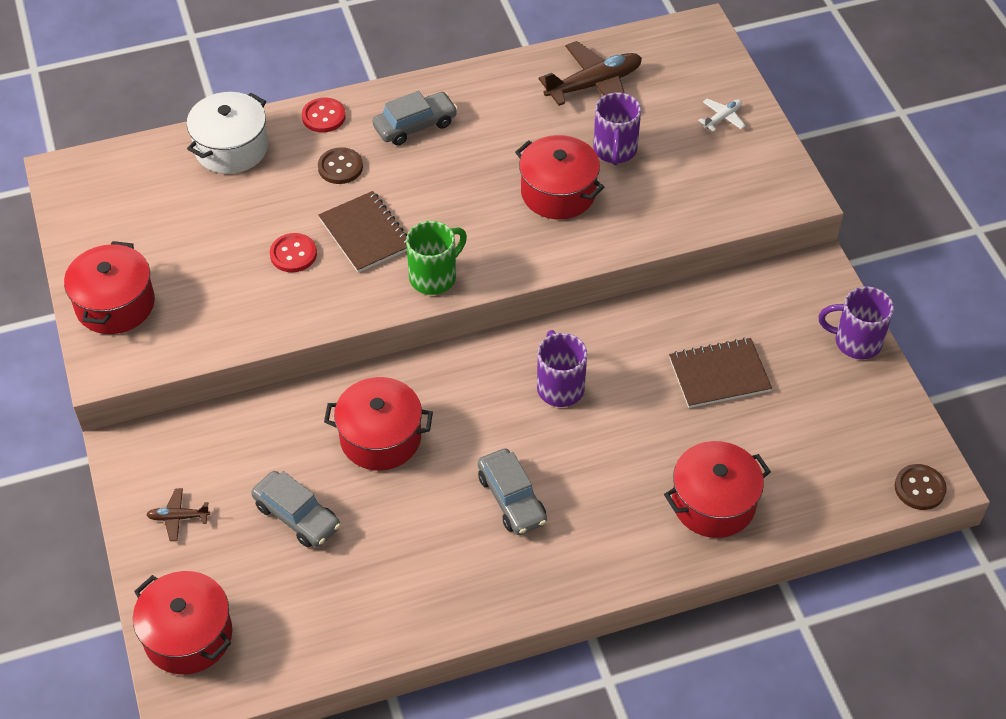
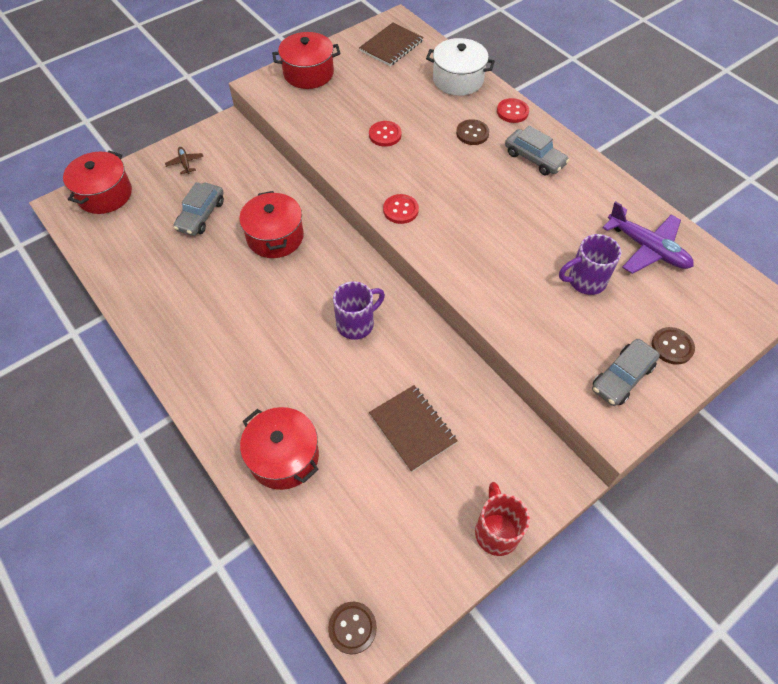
camera: 70 degrees right, 5 degrees up
brown notebook [318,191,407,273] -> brown notebook moved to [359,23,424,66]
green mug [406,221,467,295] -> red button [383,194,419,224]
grey car [478,448,547,535] -> grey car moved to [592,339,660,406]
red pot [515,135,604,219] -> none
brown plane [539,41,642,106] -> purple plane [602,201,694,274]
white plane [698,99,745,132] -> brown button [652,327,695,365]
purple mug [818,286,894,360] -> red mug [475,482,530,556]

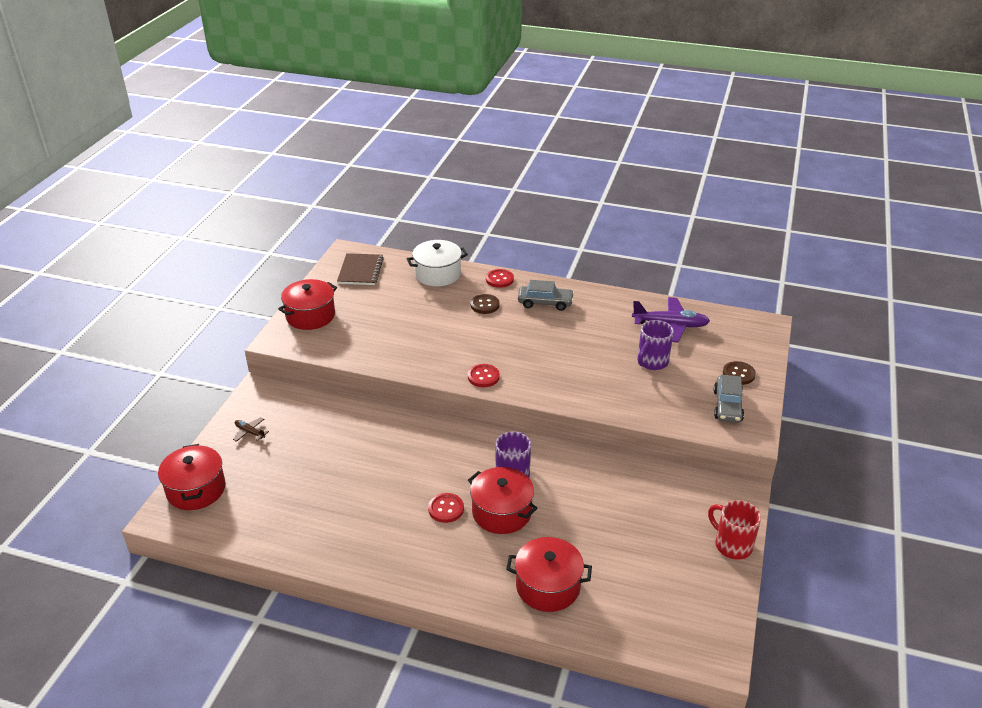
camera: 35 degrees left, 20 degrees down
grey car [174,182,224,236] -> none
red pot [239,191,304,258] -> red pot moved to [468,467,538,534]
brown button [328,602,377,655] -> none
red button [369,121,402,147] -> red button moved to [428,493,464,523]
brown notebook [369,385,457,472] -> none

